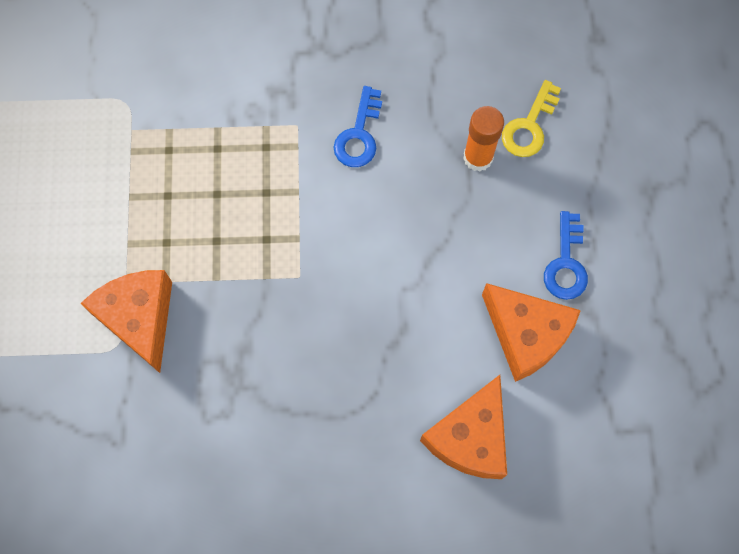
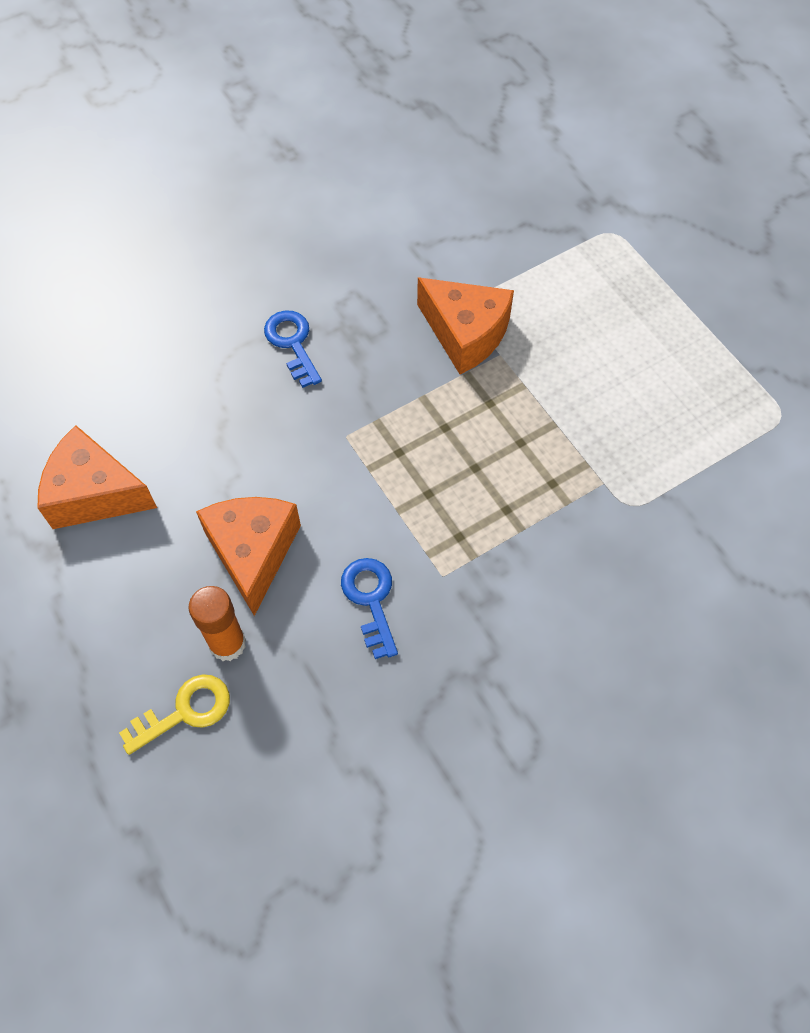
camera: 150 degrees right, 10 degrees down
orange cheese [420,375,507,479] -> orange cheese moved to [196,497,301,616]
yellow key [502,80,561,157] -> yellow key turned 60 degrees clockwise [119,674,230,755]
blue key [544,211,588,300] -> blue key moved to [264,311,322,388]

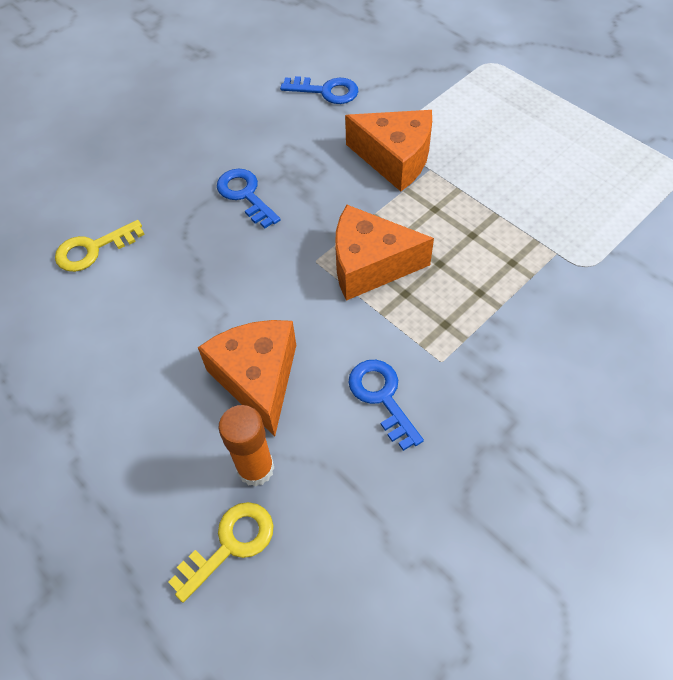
camera: 10 degrees left, 5 degrees down
orange cheese [38,425,157,529] -> orange cheese moved to [335,205,434,301]
none -> yellow key [55,220,145,272]
none -> blue key [280,76,358,104]

